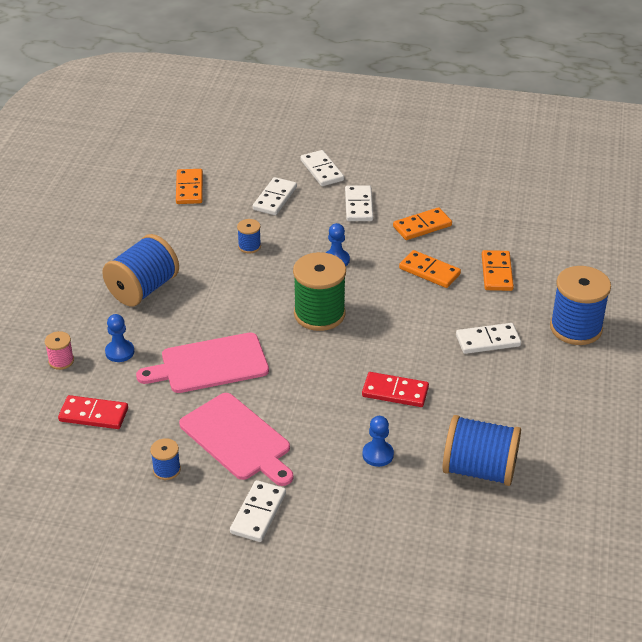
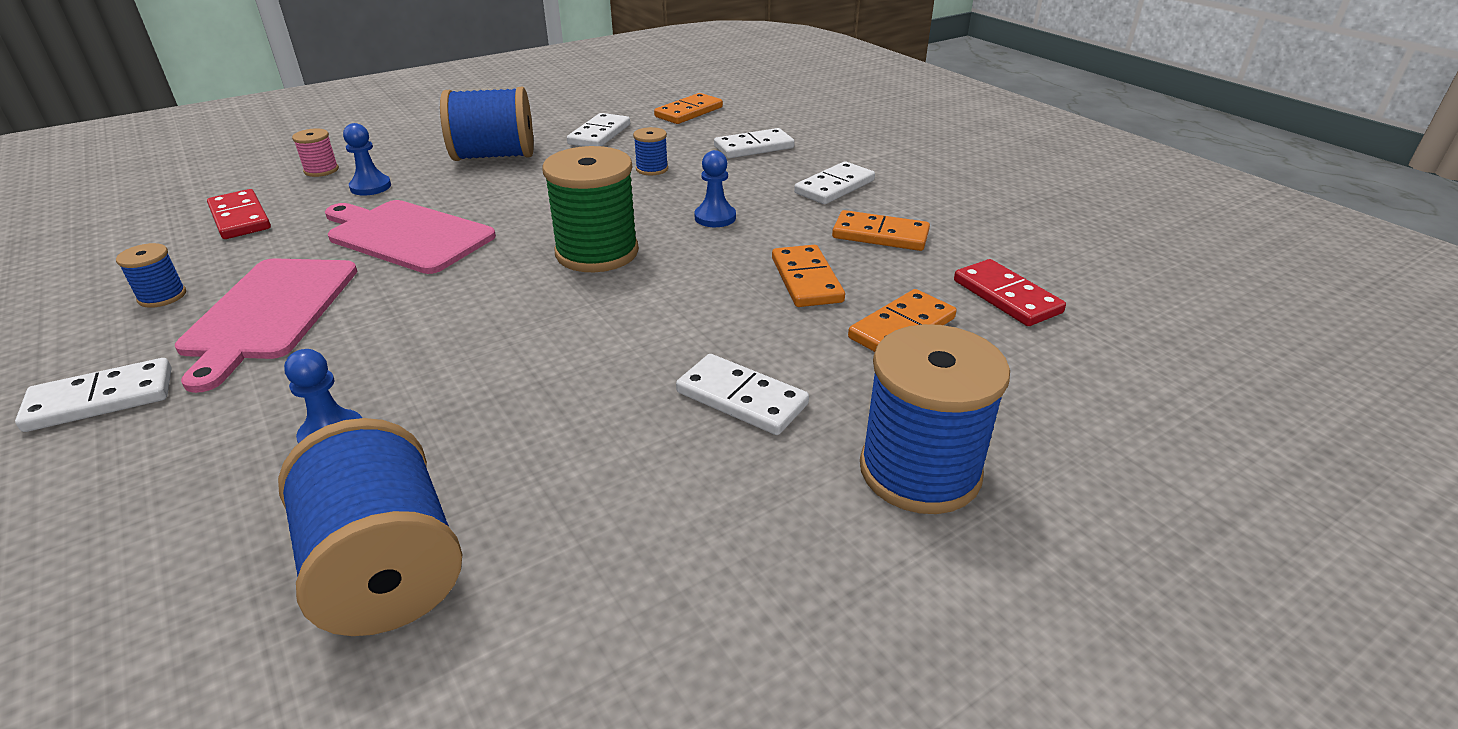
camera: 45 degrees right, 5 degrees down
white domino [301,150,344,186] -> white domino moved to [567,113,630,147]
red domino [362,372,429,407] -> red domino moved to [954,259,1066,326]

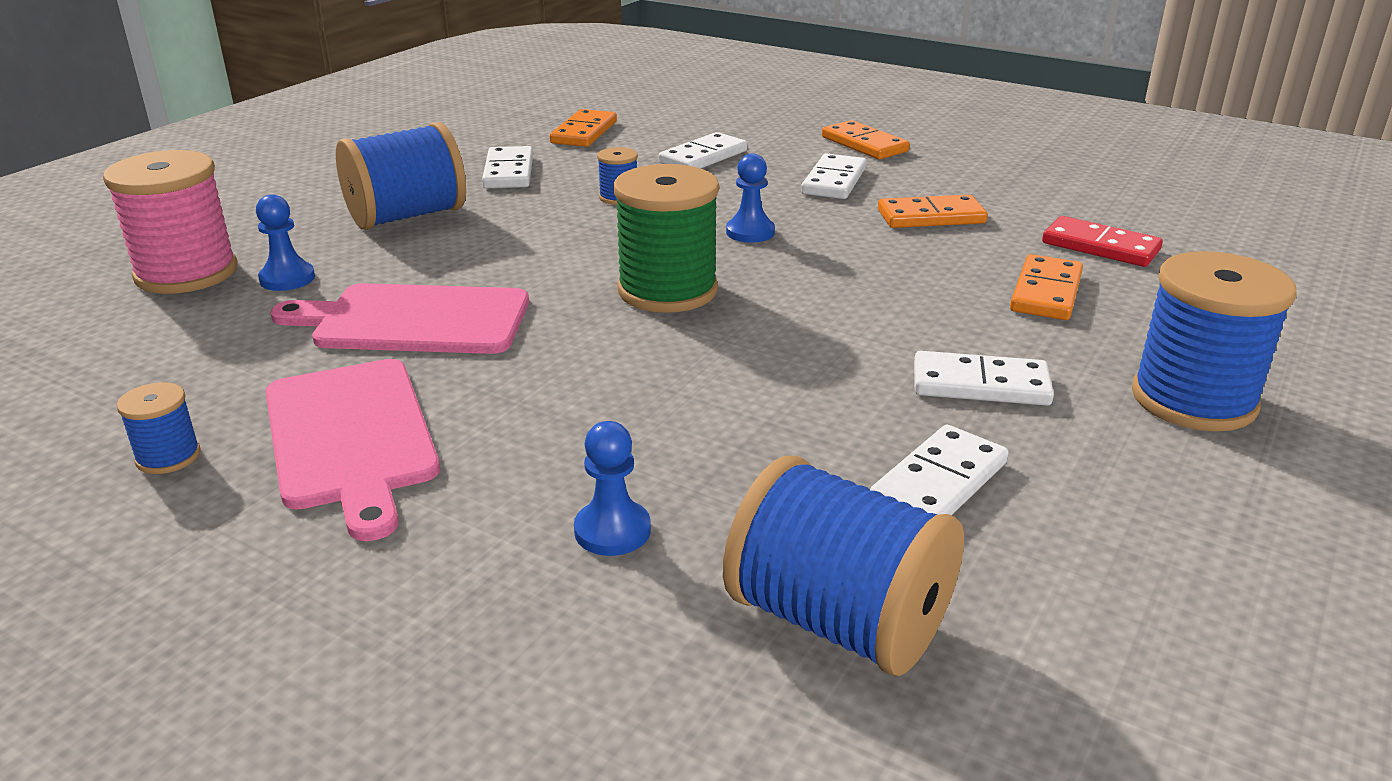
camera: 25 degrees left, 5 degrees down
white domino [15,358,172,432] -> white domino moved to [870,424,1009,515]
red domino [207,189,271,239] -> none
pink spool [292,128,339,177] -> pink spool [103,150,237,294], size x2.12
orange domino [772,245,845,307] -> orange domino moved to [822,120,910,159]

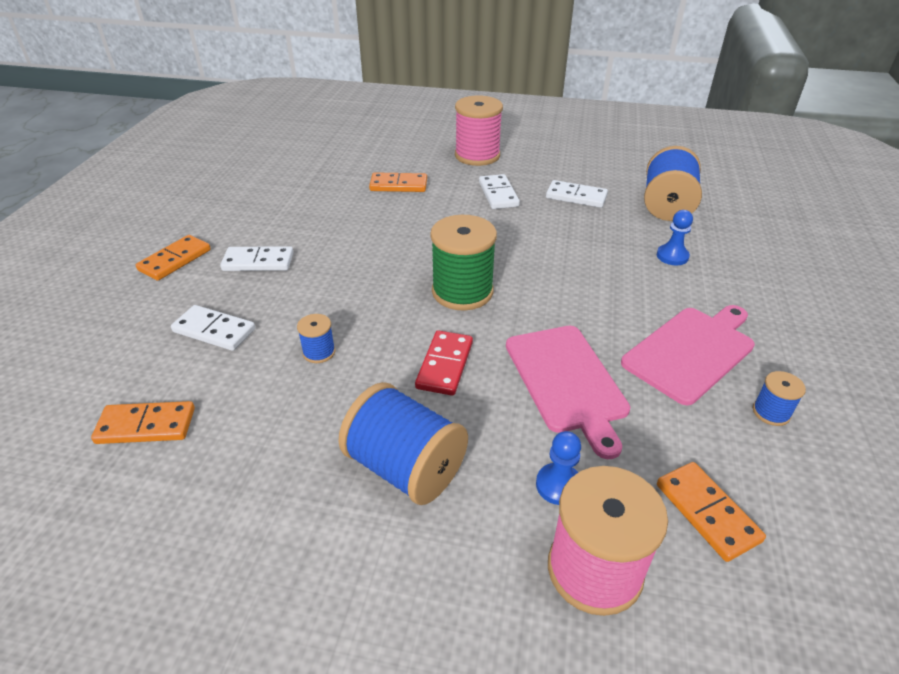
camera: 110 degrees left, 10 degrees up
white domino [482,146,533,188] -> none
blue pawn [726,153,775,243] -> none
orange domino [878,195,988,228] -> orange domino moved to [657,462,766,562]
red domino [1042,216,1163,267] -> red domino moved to [415,330,473,396]
blue spool [1132,251,1297,432] -> pink spool [455,96,503,166]

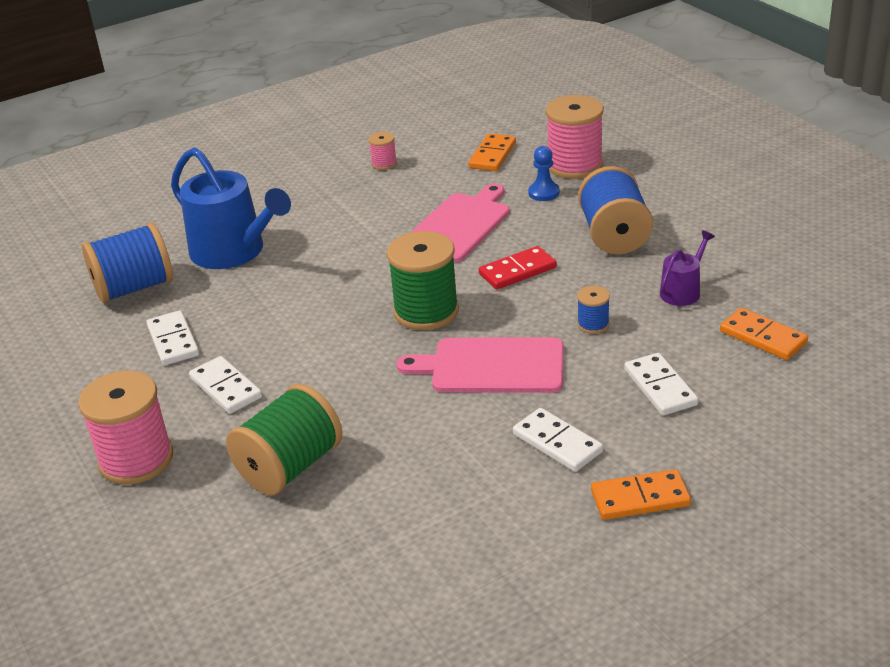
camera: 130 degrees left, 5 degrees down
orange domino [369,172,427,192] -> green spool [226,384,343,495]
white domino [479,174,520,209] -> white domino turned 75 degrees counterclockwise [189,356,262,414]
pink cutting board [621,305,755,405] -> pink cutting board moved to [396,338,563,393]
blue pawn [657,210,693,265] -> blue watering can [171,147,291,269]
blue spool [753,371,806,426] -> pink spool [369,132,397,170]
none -> purple watering can [660,231,715,306]

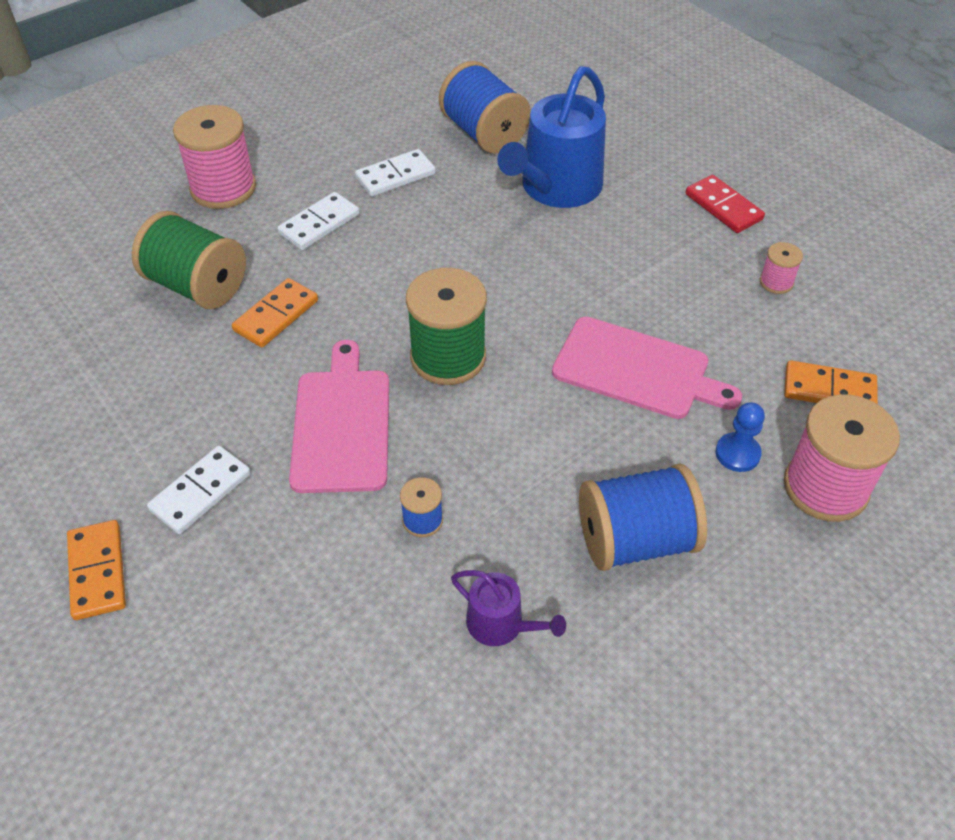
camera: 80 degrees right, 15 degrees up
red domino [479,246,557,290] -> red domino moved to [686,175,765,233]
white domino [624,353,699,415] -> none
orange domino [720,308,808,360] -> orange domino moved to [232,278,318,348]

